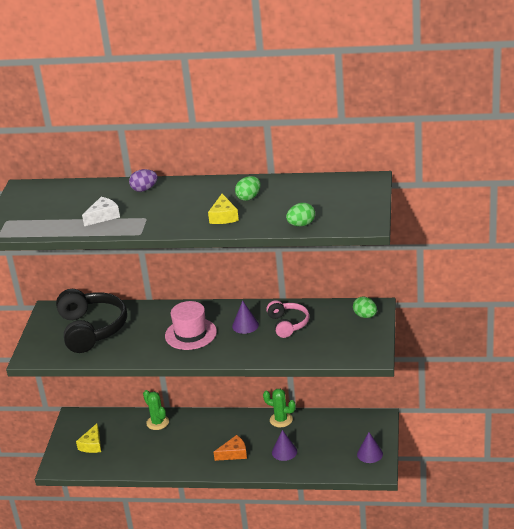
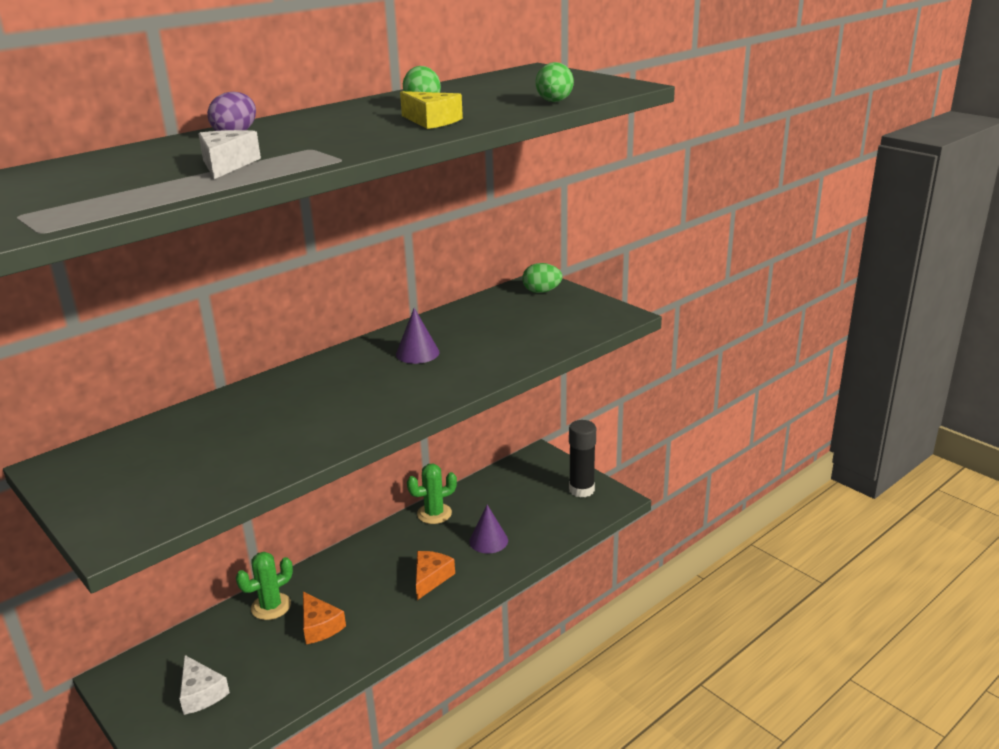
camera: 50 degrees left, 5 degrees down
black headphones [56,289,127,353] -> none
yellow cheese [76,424,101,453] -> white cheese [180,655,230,715]
green cactus [143,390,169,430] -> green cactus turned 45 degrees counterclockwise [236,552,293,620]
pink hat [165,301,217,350] -> none
pink headphones [266,300,310,338] -> none
purple cone [357,432,383,463] -> black glue stick [569,420,596,498]
none -> orange cheese [303,592,346,644]

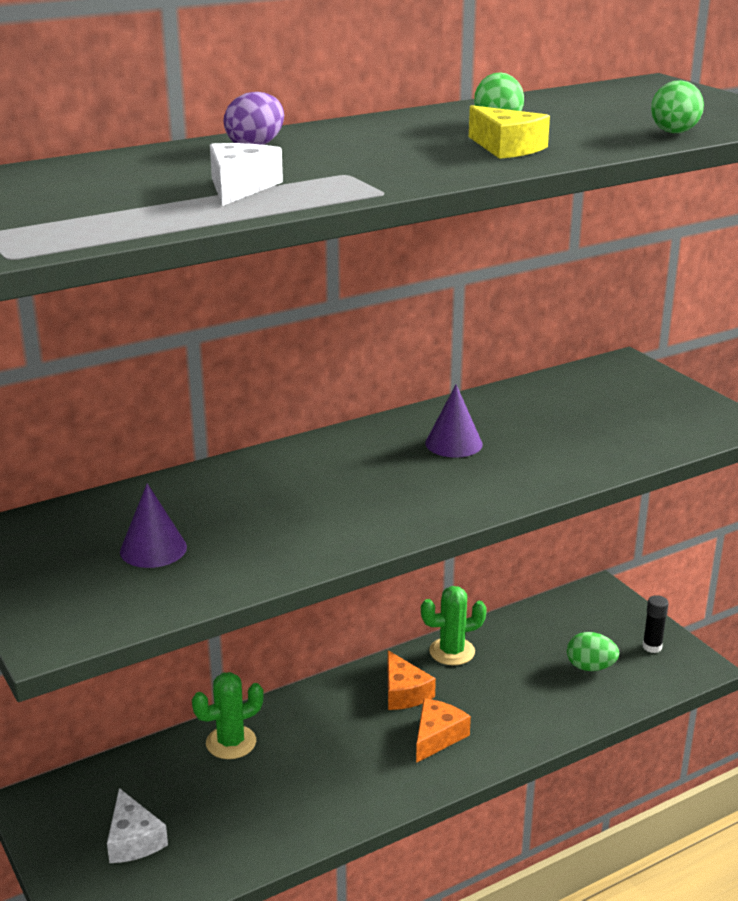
camera: 10 degrees right, 0 degrees up
orange cheese [303,592,346,644] -> orange cheese moved to [388,650,436,710]
purple cone [469,505,508,553] -> purple cone moved to [120,483,187,568]
green egg [522,263,562,293] -> green egg moved to [567,632,619,671]
black glue stick [569,420,596,498] -> black glue stick [643,595,669,653], size x0.56

